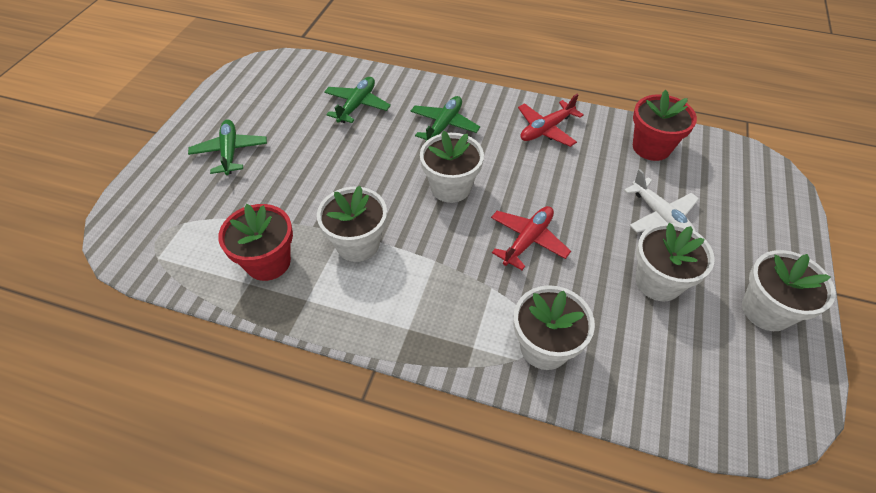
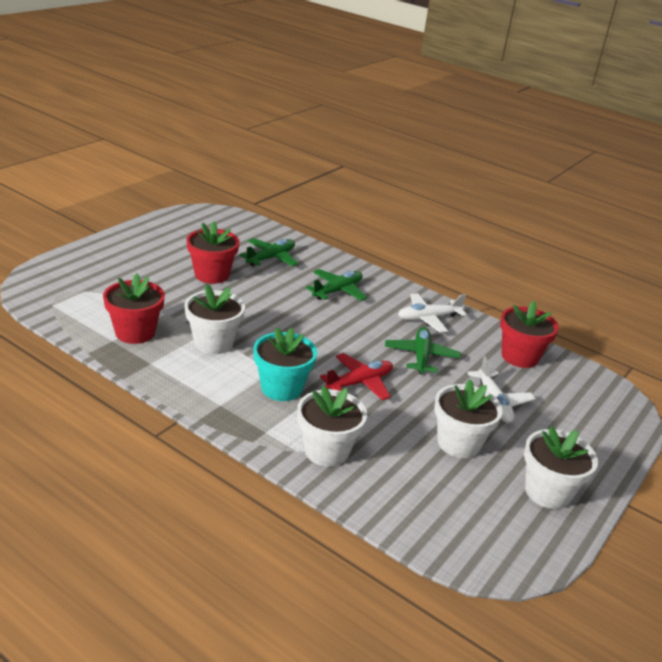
camera: 15 degrees right, 20 degrees down
green plane [188,119,267,175] -> green plane moved to [385,327,460,374]
white flower pot [420,131,484,203] -> none
red plane [518,94,583,147] -> white plane [398,293,467,333]
none -> red flower pot [186,221,240,284]
none -> turquoise flower pot [253,327,317,401]

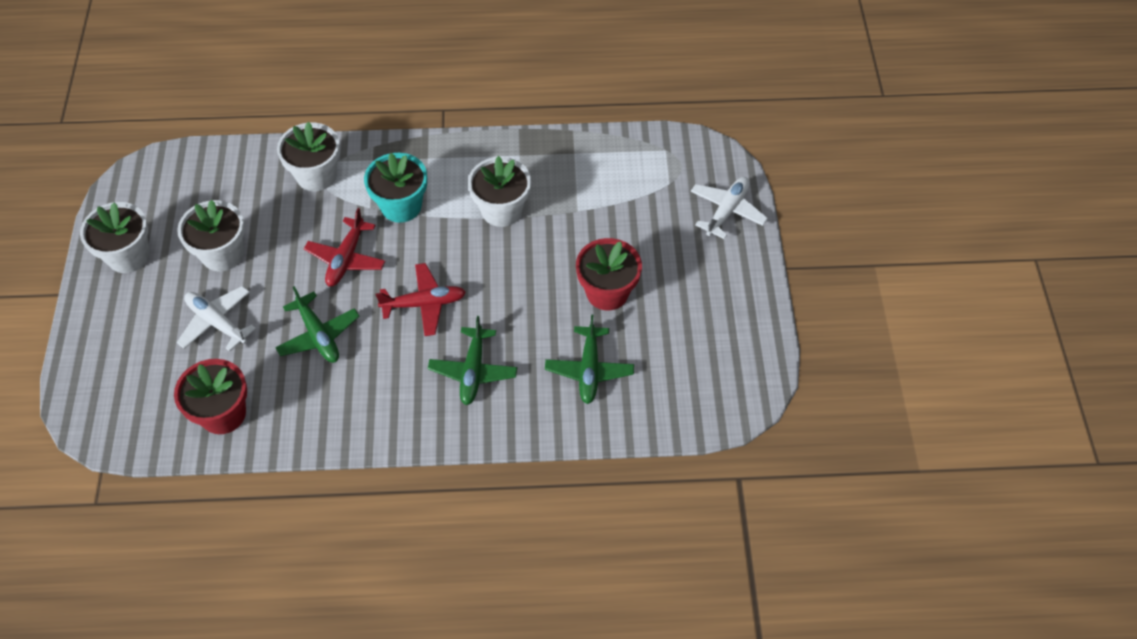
camera: 145 degrees right, 25 degrees up
red flower pot [103,274,165,344] -> none
white plane [398,293,467,333] -> white plane moved to [691,177,768,239]
none -> red plane [376,263,466,336]

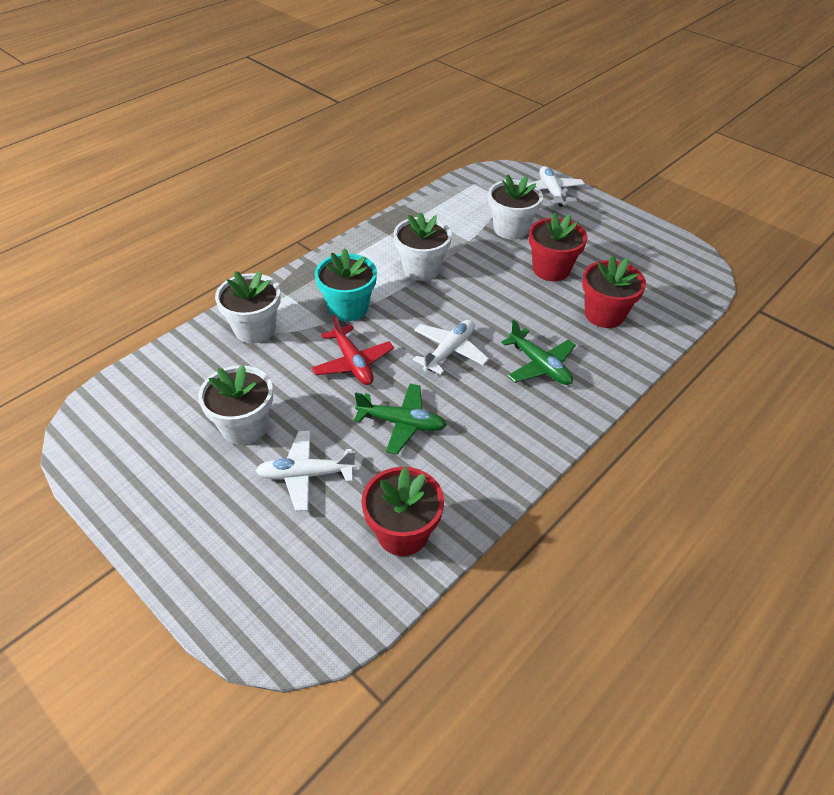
camera: 45 degrees left, 10 degrees down
white flower pot [80,202,150,273] -> white flower pot moved to [488,174,543,239]
red plane [376,263,466,336] -> white plane [413,320,489,375]
green plane [545,314,634,404] -> red flower pot [582,255,646,328]

